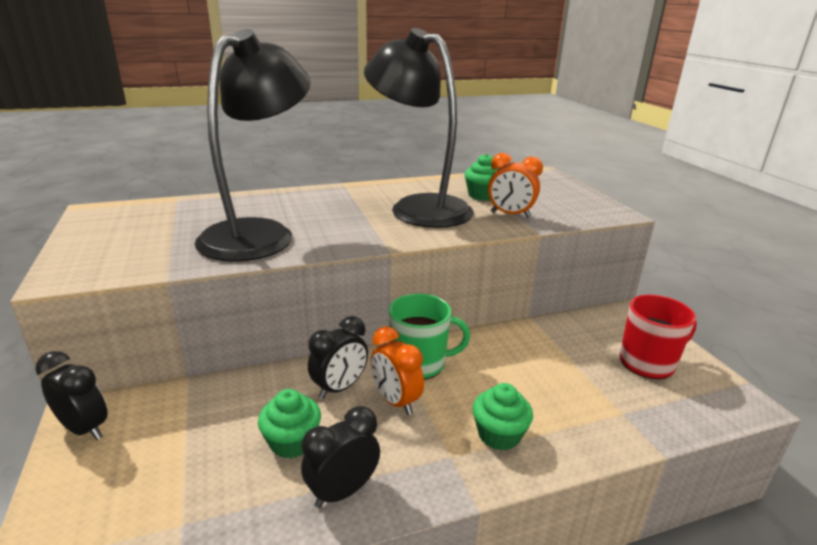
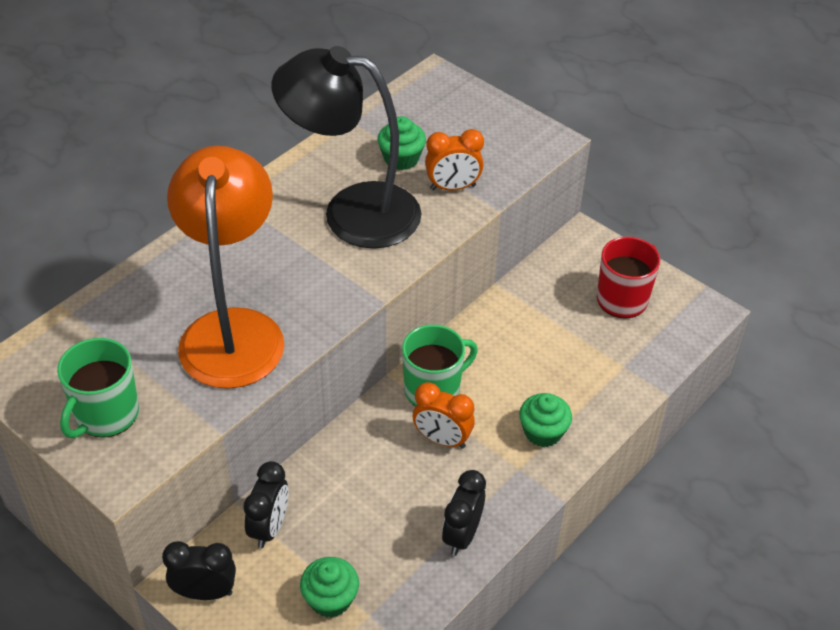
camera: 30 degrees left, 20 degrees up
black lamp [195,29,310,262] -> orange lamp [167,146,284,389]
green cupcake [258,389,321,459] -> green cupcake moved to [300,557,359,618]
black clock [308,316,368,399] -> black clock moved to [243,461,289,548]
none -> green mug [57,338,139,438]

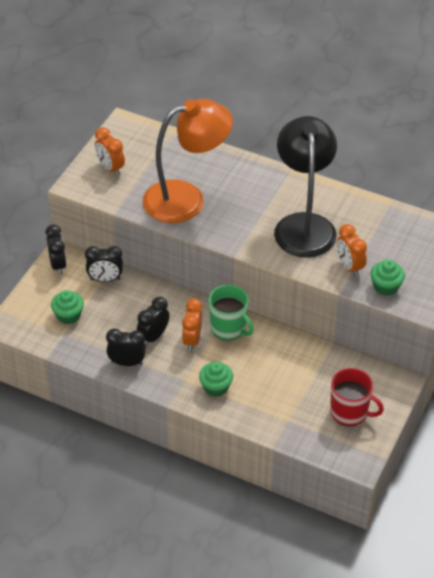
camera: 75 degrees right, 0 degrees up
green mug [57,338,139,438] -> orange clock [95,127,125,176]
green cupcake [377,116,426,170] -> green cupcake moved to [371,260,405,296]
none -> black clock [137,297,170,346]

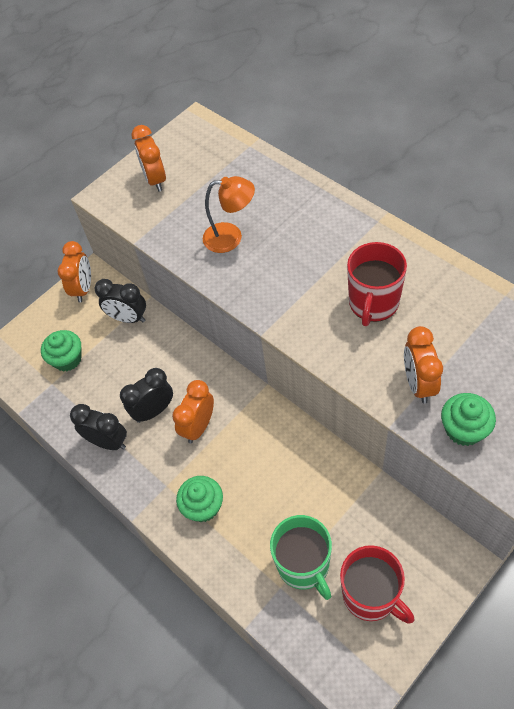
camera: 25 degrees right, 10 degrees up
black clock [45,224,67,275] -> orange clock [57,241,91,303]
orange lamp [143,99,233,223] -> orange lamp [203,176,255,253], size x0.49
green mug [209,285,254,341] -> green mug moved to [270,515,332,600]
black lamp [274,116,337,258] -> red mug [347,242,407,326]

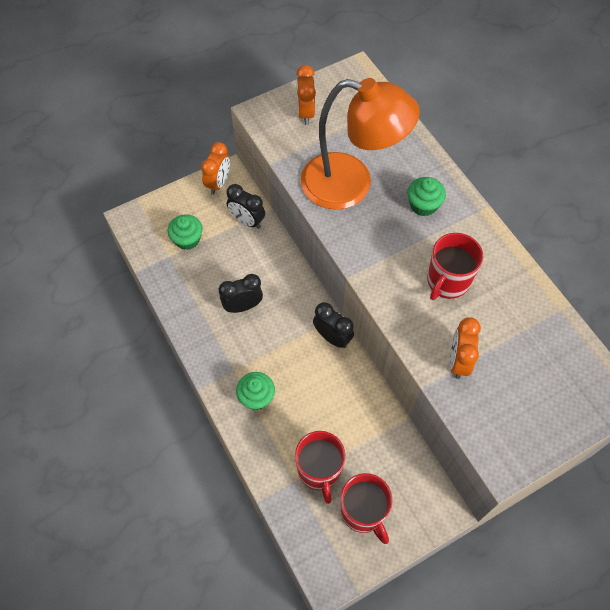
camera: 10 degrees right, 5 degrees up
black clock [70,404,127,450] -> black clock moved to [313,302,354,348]
orange clock [172,380,214,443] -> none
orange lamp [203,176,255,253] -> orange lamp [300,78,420,210], size x2.05
green mug [270,515,332,600] -> red mug [295,431,346,504]
green cupcake [441,393,496,446] -> green cupcake moved to [407,177,446,216]

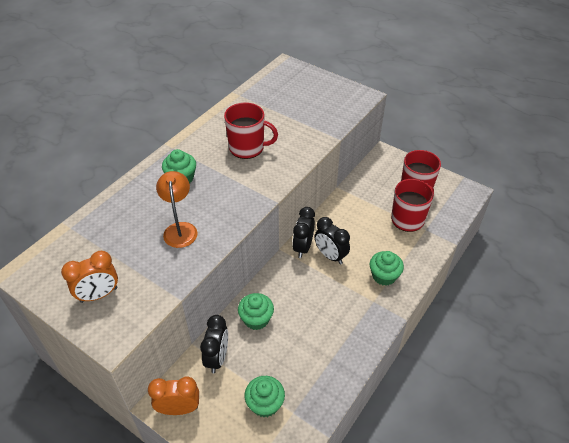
camera: 115 degrees left, 15 degrees down
black clock [218,274,263,313] -> black clock moved to [315,217,350,264]
orange lamp [300,78,420,210] -> orange lamp [156,171,198,248], size x0.49
orange clock [450,317,481,379] -> none
none -> green cupcake [238,293,274,330]

